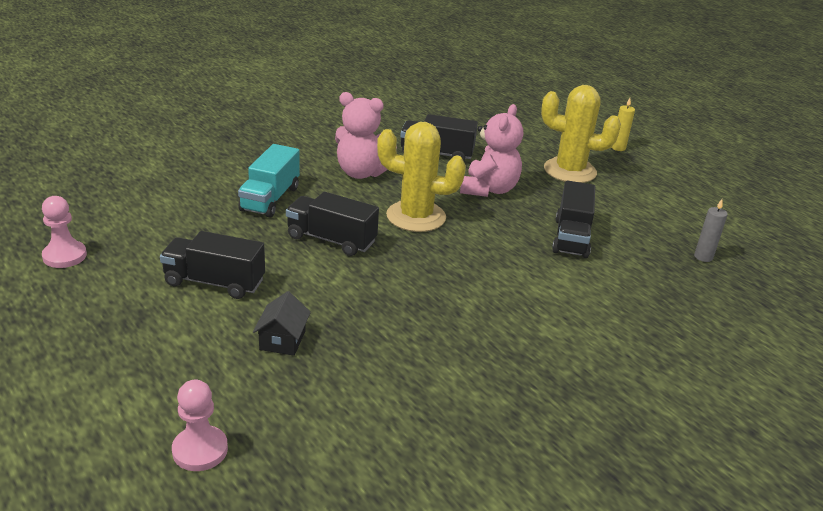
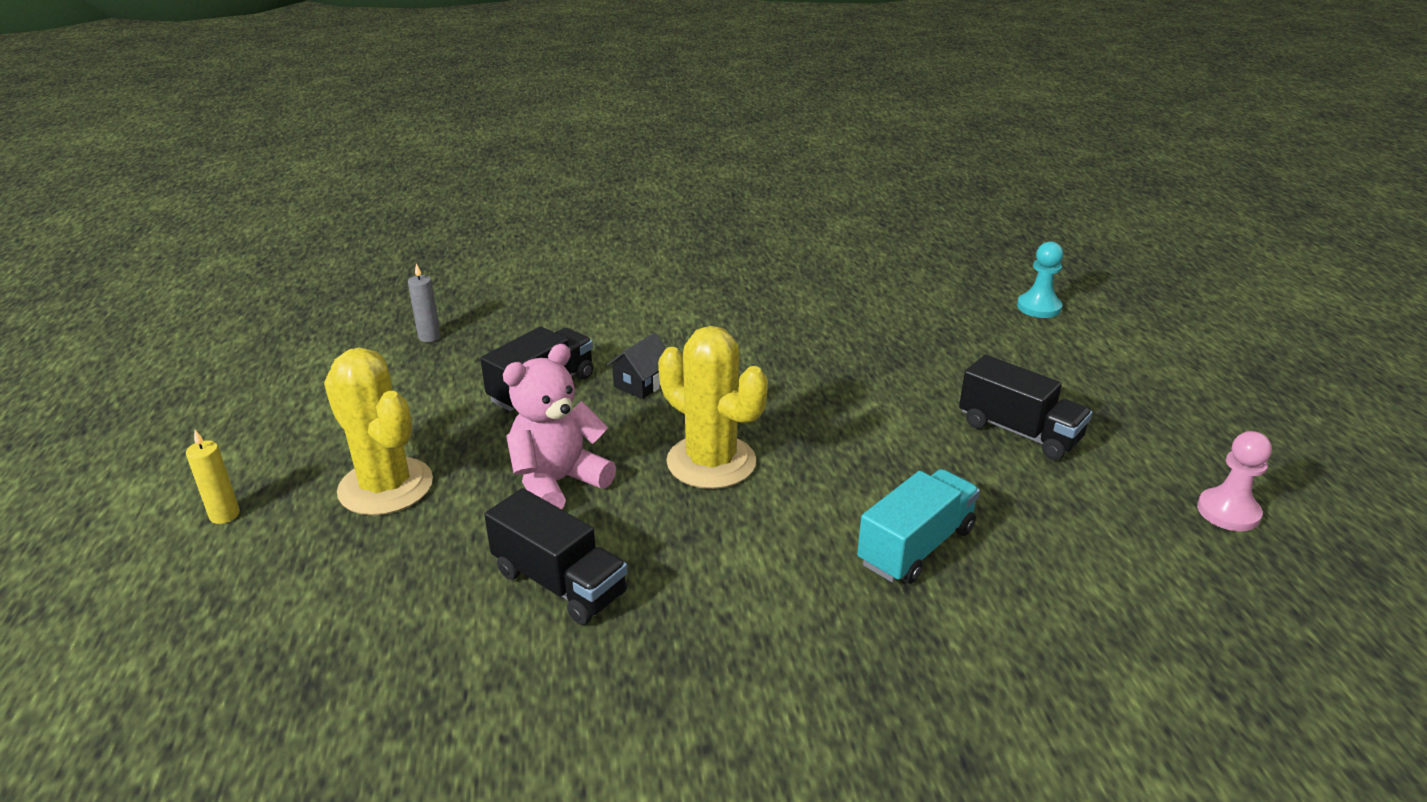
camera: 150 degrees left, 0 degrees up
pink pawn [172,380,228,471] -> turquoise pawn [1017,241,1063,318]
black house [253,291,311,356] -> black house moved to [607,333,666,399]
black truck [286,192,379,256] -> none
pink teddy bear [335,92,397,179] -> none

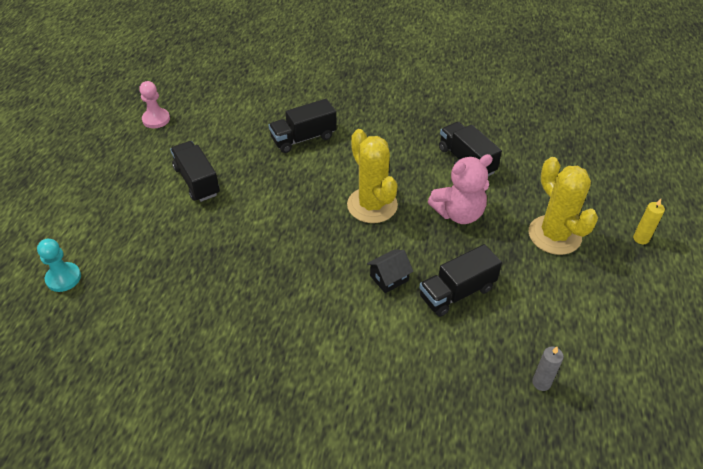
camera: 160 degrees left, 15 degrees up
turquoise truck [857,469,980,584] -> black truck [269,99,337,153]

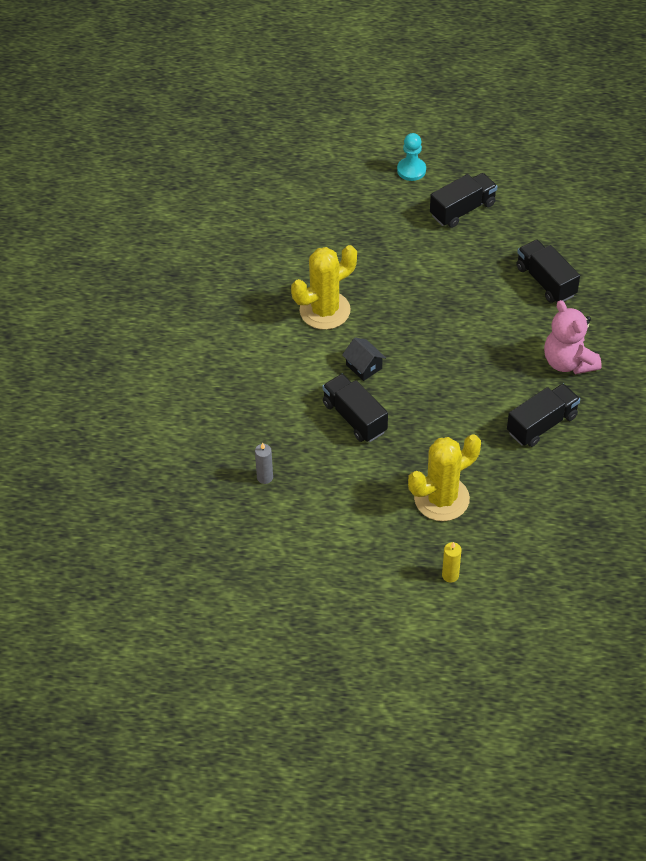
camera: 85 degrees right, 5 degrees up
turquoise pawn [37,239,81,292] -> turquoise pawn moved to [397,133,426,181]
pink pawn [139,81,170,128] -> none
yellow cactus [347,129,398,223] -> yellow cactus moved to [291,245,357,330]
pink teddy bear [428,154,493,224] -> pink teddy bear moved to [544,300,602,374]

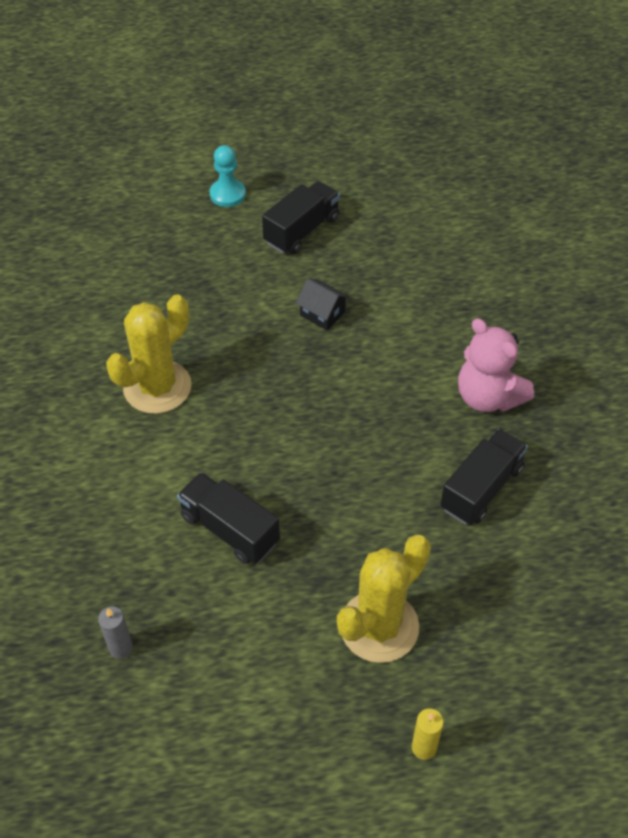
camera: 15 degrees left, 0 degrees up
black house [342,337,386,381] -> black house moved to [296,278,350,330]
black truck [517,239,580,303] -> none

